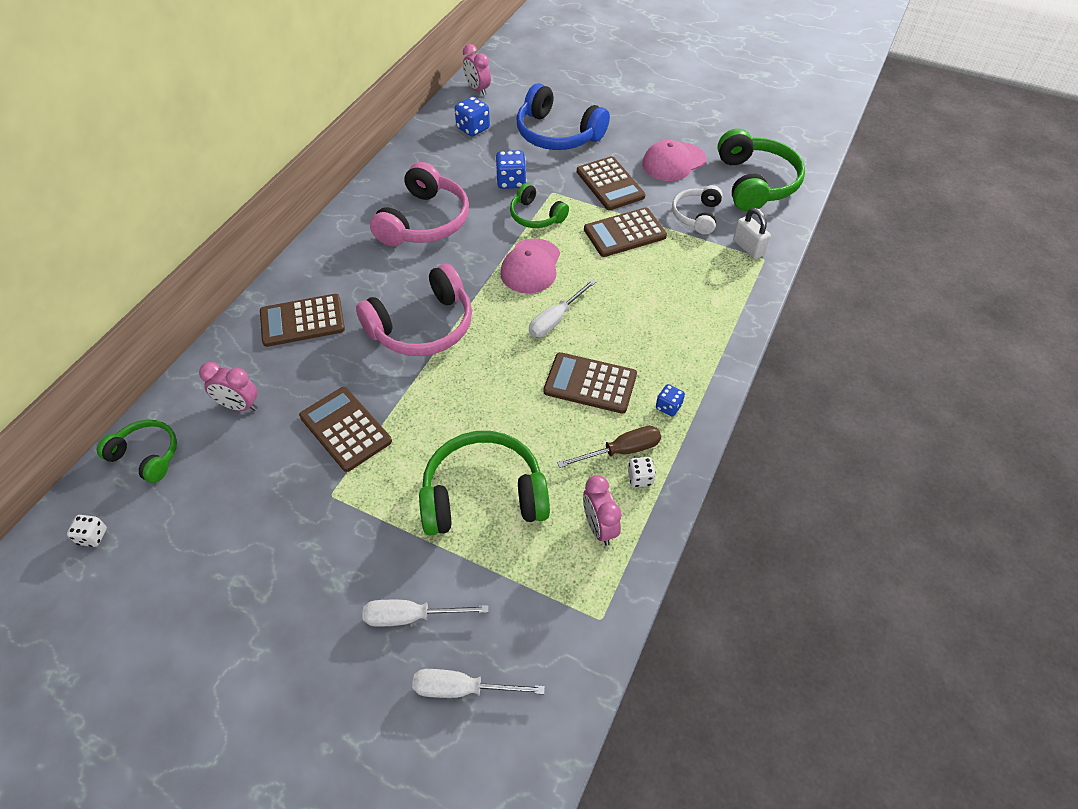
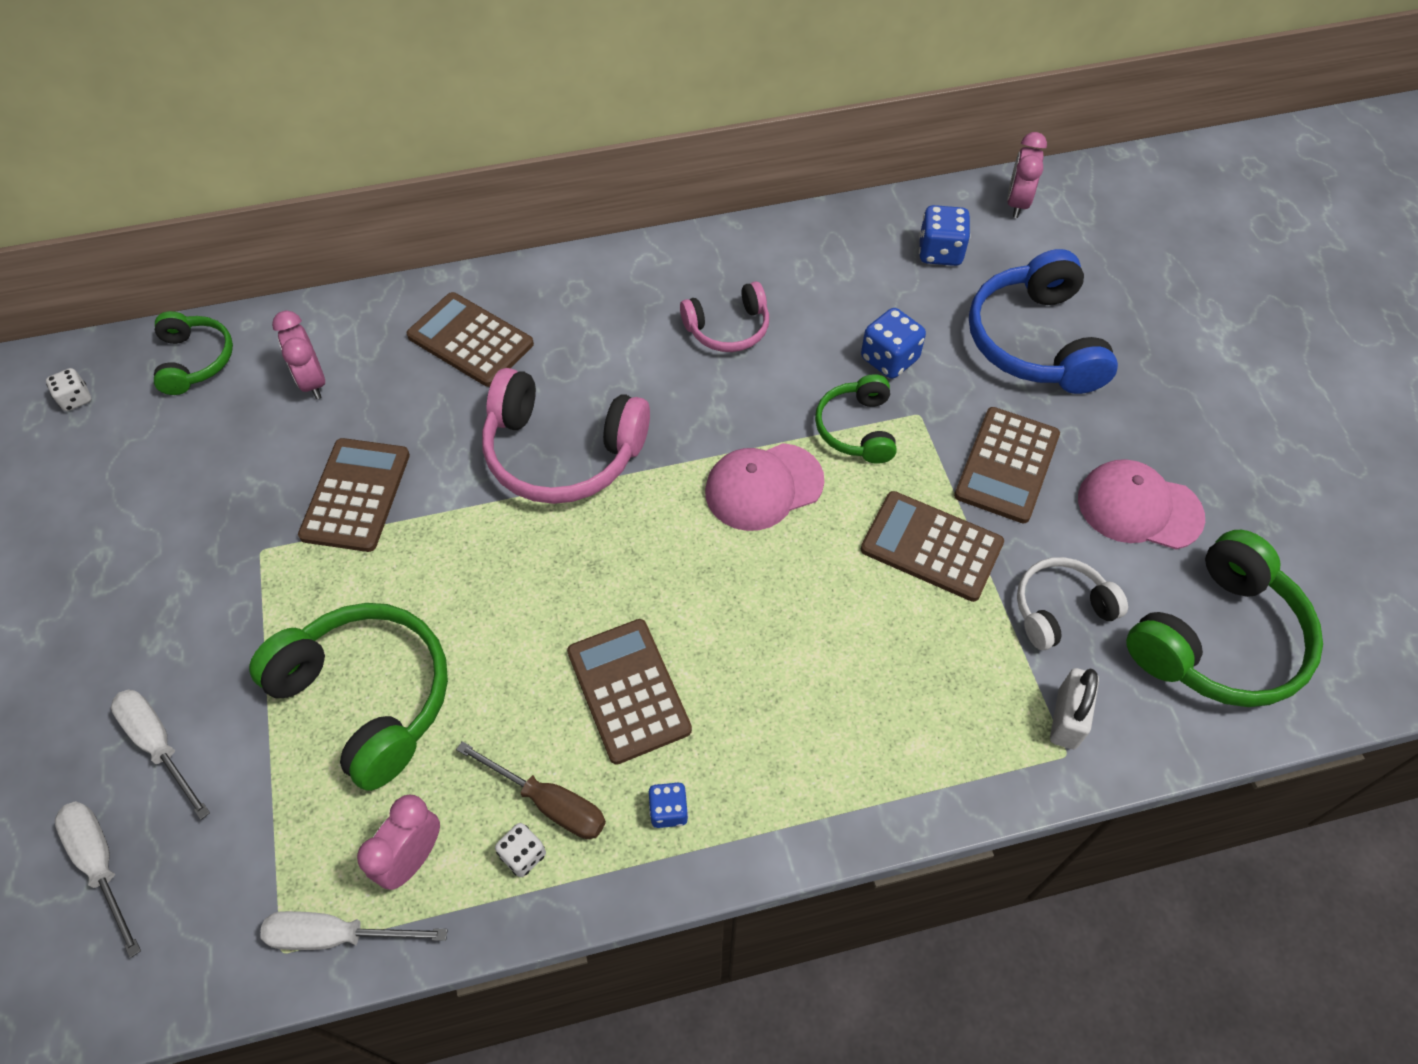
camera: 50 degrees right, 5 degrees up
pink headphones [370,162,469,246] -> pink headphones [680,281,769,352], size x0.58
white screwdriver [529,279,596,337] -> white screwdriver moved to [260,911,448,950]

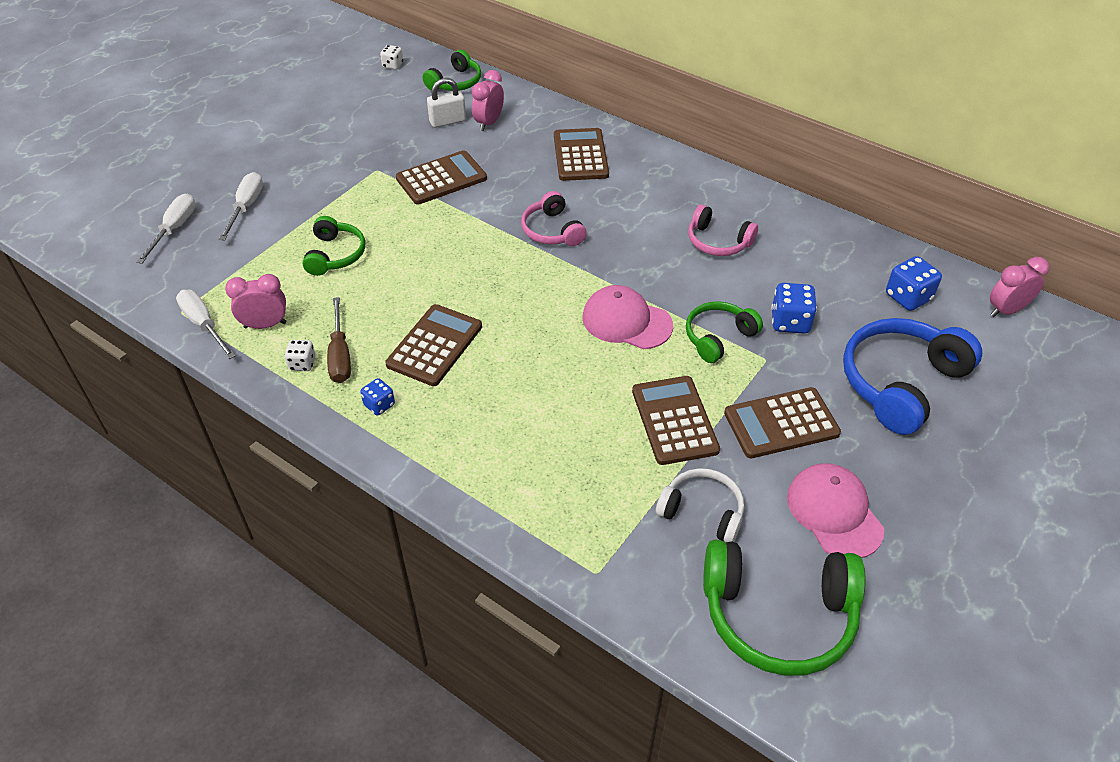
camera: 50 degrees right, 10 degrees down
green headphones [249,603,448,791] -> green headphones [302,216,365,276], size x0.58
pink headphones [482,368,650,504] -> pink headphones [521,191,587,246], size x0.58
white padlock [1050,668,1099,749] -> white padlock moved to [427,78,466,128]

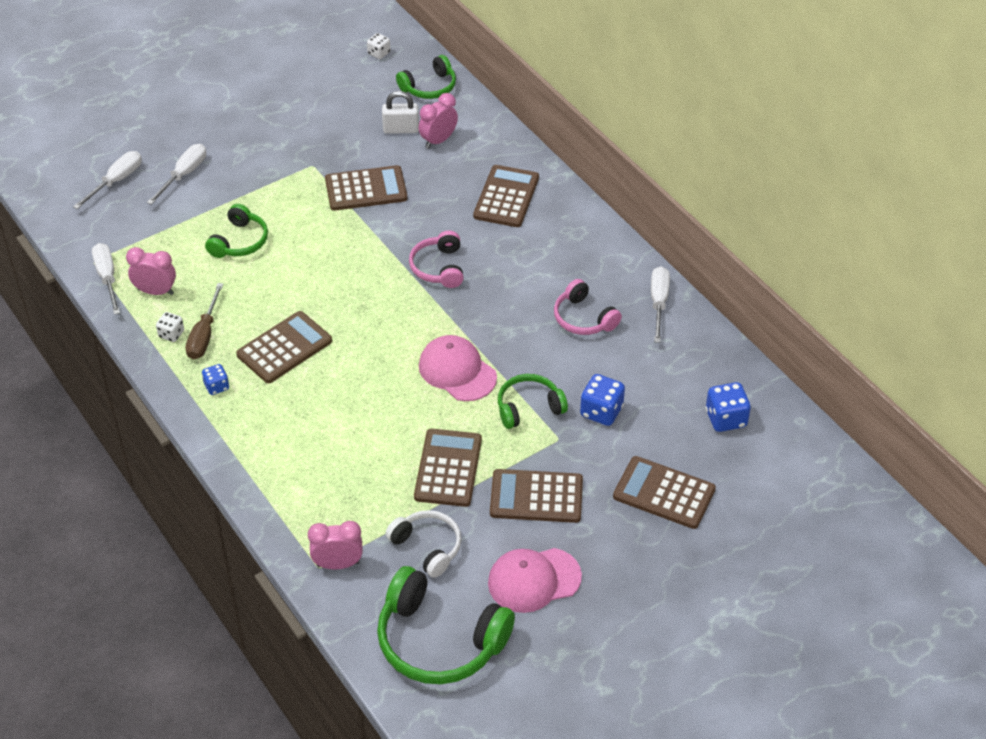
camera: 20 degrees right, 0 degrees up
pink cap [787,463,884,558] -> pink cap turned 105 degrees counterclockwise [488,548,582,613]
blue headphones [843,318,982,435] -> brown calculator [613,456,716,529]
pink clock [990,257,1049,317] -> pink clock moved to [308,521,363,569]
none -> white screwdriver [651,266,670,343]

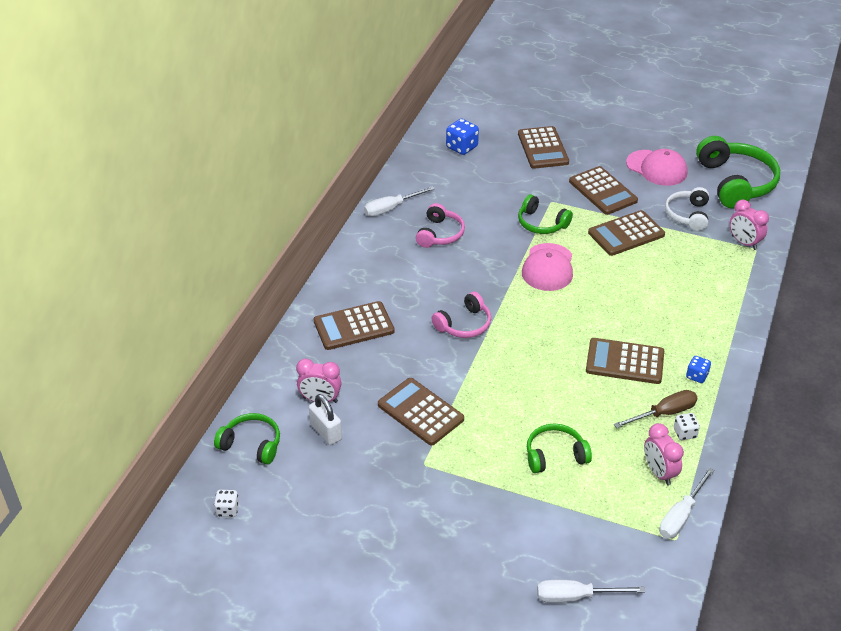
camera: 125 degrees left, 5 degrees down
white screwdriver [147,144,206,205] -> none
blue dice [580,374,625,426] -> none

